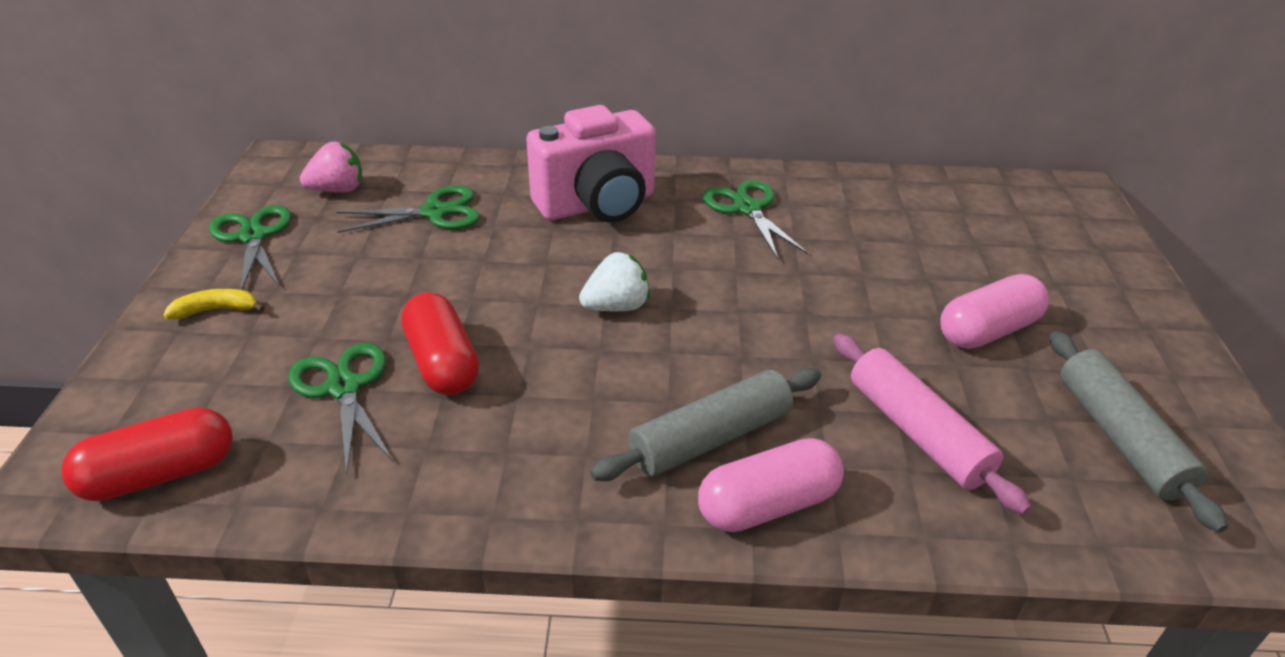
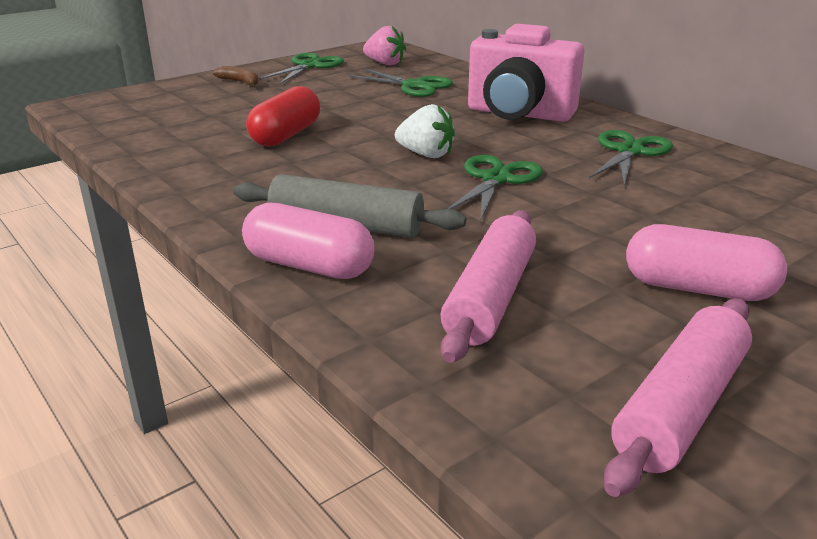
camera: 50 degrees right, 10 degrees down
red capsule [61,407,233,501] -> none
yellow banana [163,289,265,319] -> brown banana [213,66,259,86]
green scissors [288,343,393,474] -> green scissors moved to [448,155,543,222]
grey rolling pin [1050,331,1228,533] -> pink rolling pin [604,298,752,497]

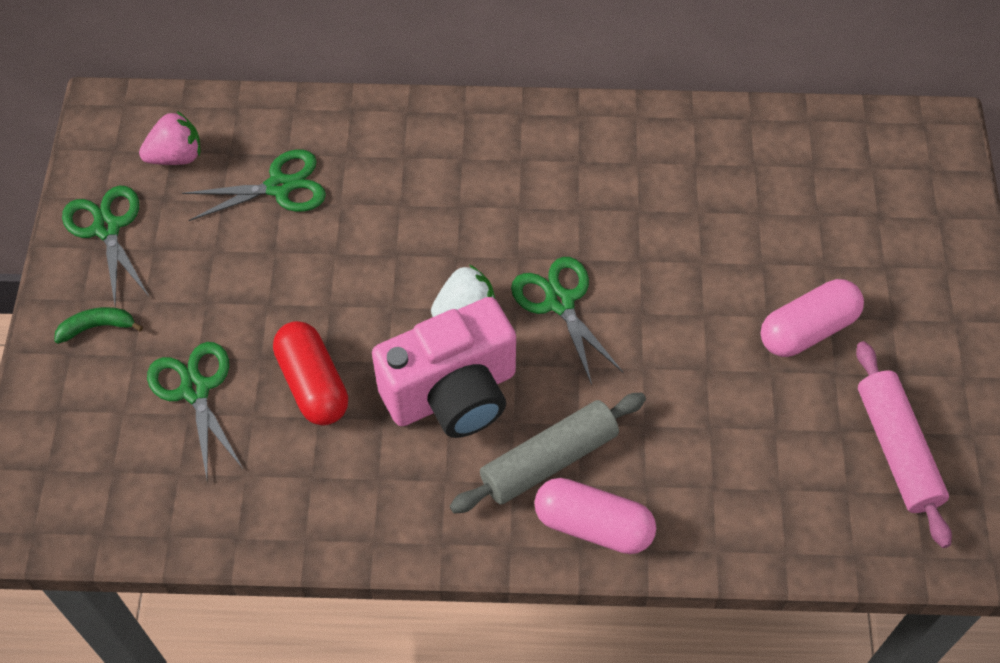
camera: 50 degrees left, 30 degrees up
brown banana [213,66,259,86] -> green banana [54,307,143,344]
pink capsule [242,202,375,279] -> pink capsule turned 45 degrees clockwise [534,478,656,554]
pink rolling pin [440,210,536,363] -> none
pink camera [468,24,584,122] -> pink camera moved to [372,297,516,438]
green scissors [589,130,673,185] -> green scissors moved to [147,342,243,479]

